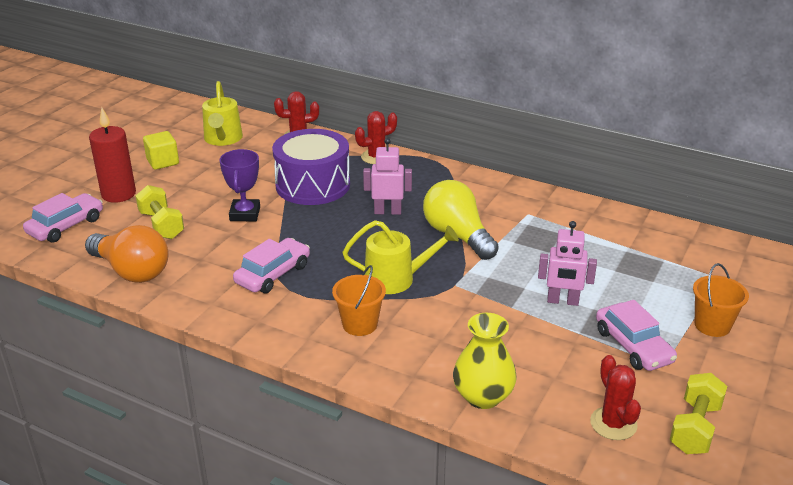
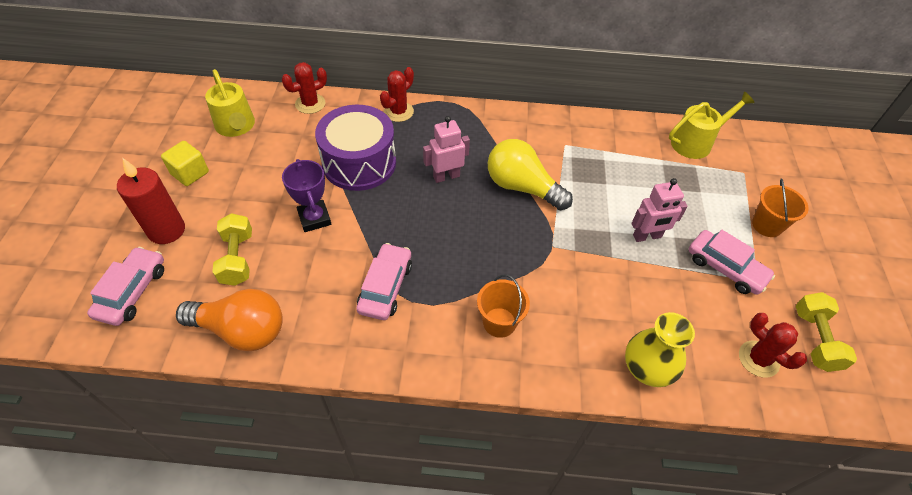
camera: 25 degrees left, 20 degrees up
yellow dumbbell [135,185,184,239] -> yellow dumbbell turned 45 degrees clockwise [212,213,252,286]
yellow watering can [343,220,459,294] -> yellow watering can moved to [669,91,755,159]

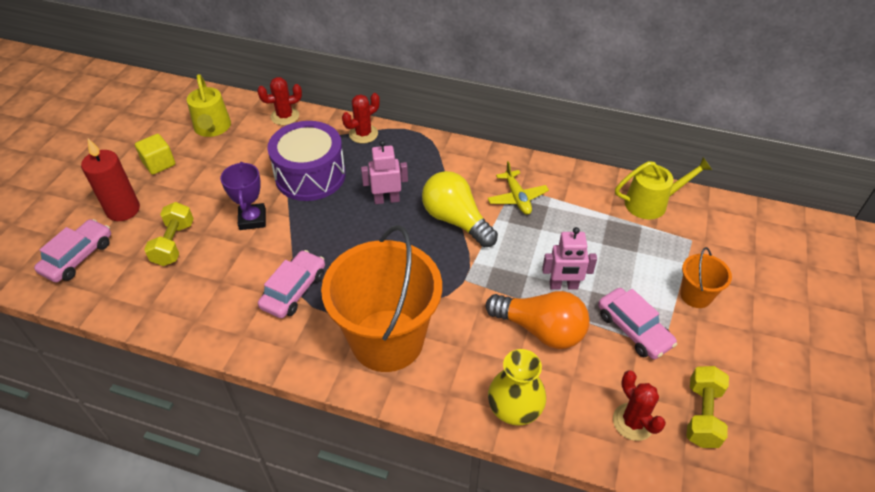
camera: 15 degrees right, 5 degrees down
orange light bulb [176,289,283,351] -> orange light bulb moved to [486,291,590,349]
orange bucket [477,275,530,338] -> orange bucket [321,225,442,372], size x2.25
none -> yellow plane [487,161,549,215]

